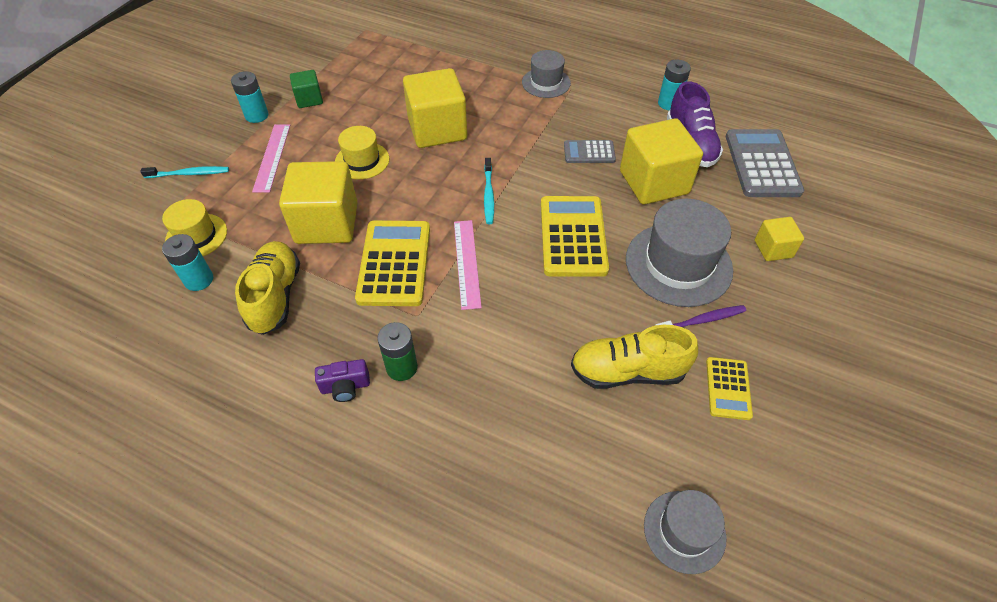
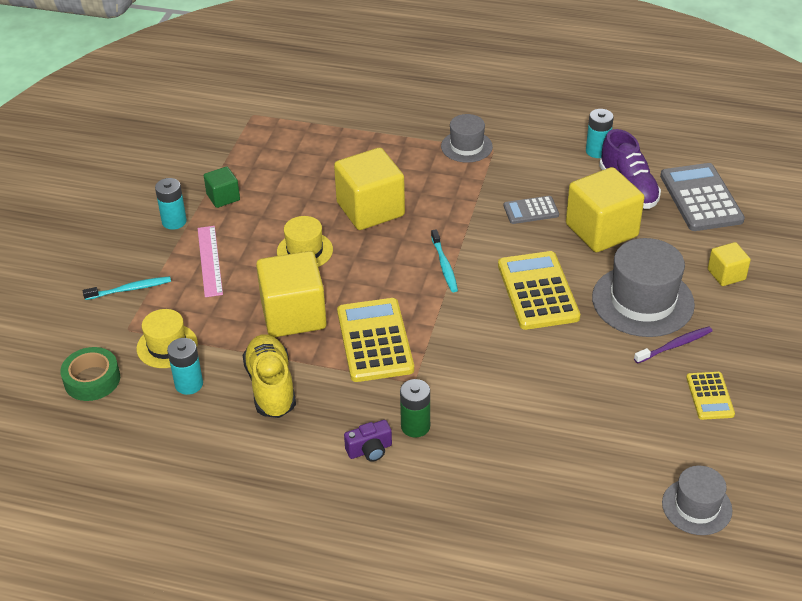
camera: 10 degrees left, 10 degrees down
pink ruler [454,220,482,310] -> none
yellow shoe [571,325,698,389] -> none
none -> green tape [60,347,120,401]

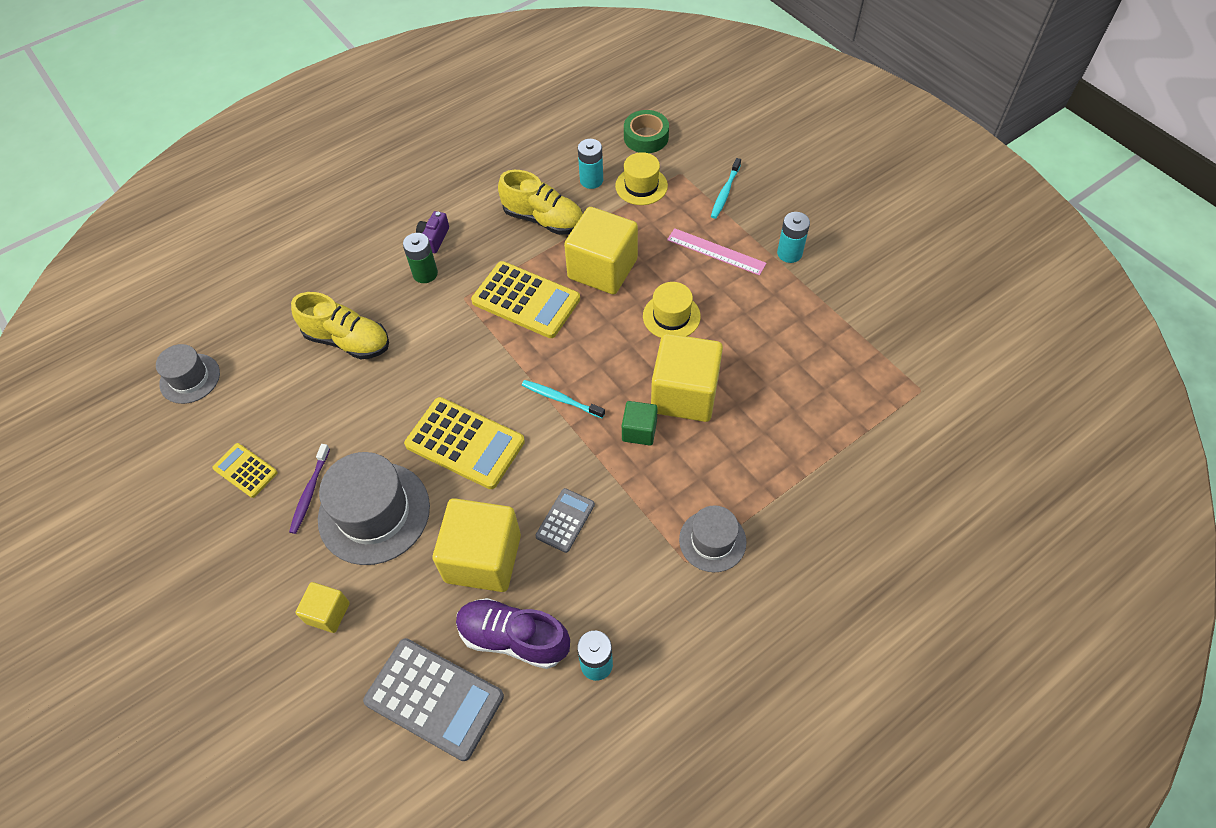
camera: 130 degrees right, 15 degrees up
green cube [204,166,240,208] -> green cube moved to [622,401,658,445]
none -> yellow shoe [291,292,389,359]

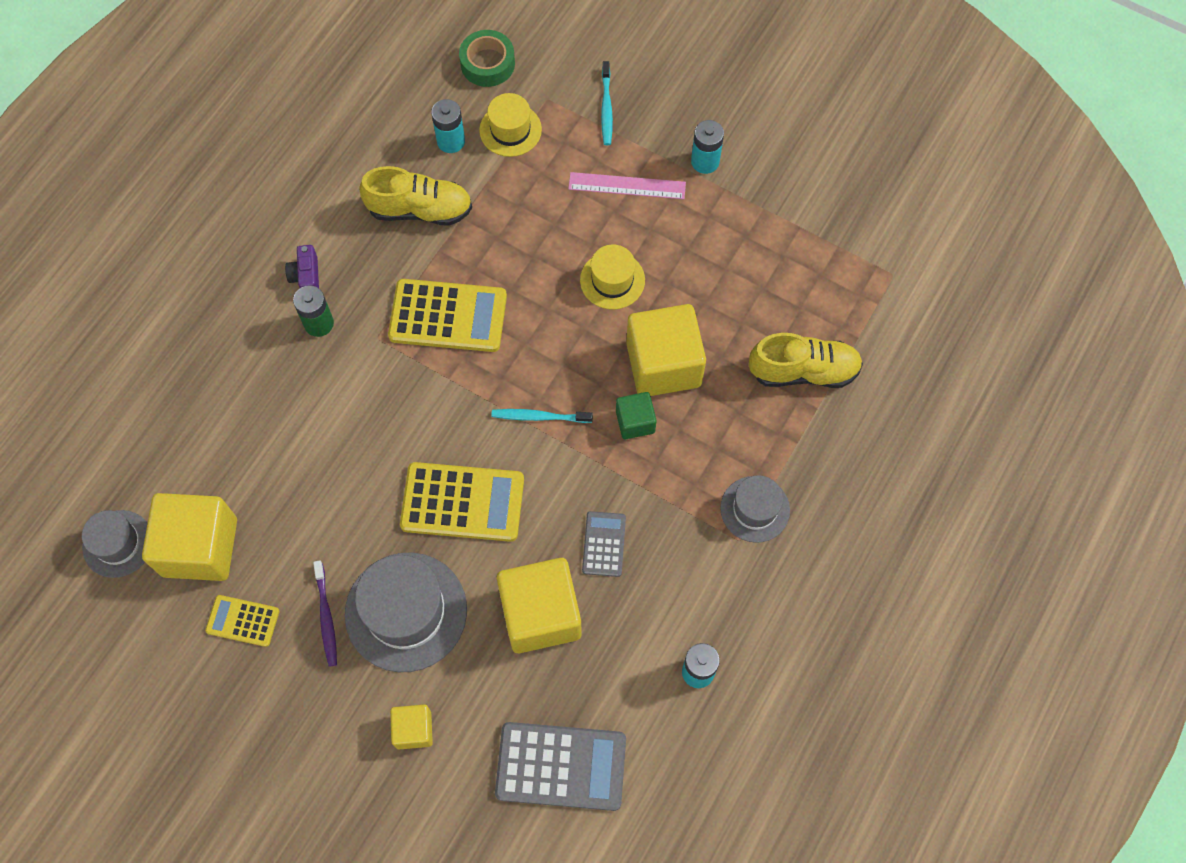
camera: 25 degrees left, 10 degrees up
yellow shoe [291,292,389,359] -> yellow shoe moved to [749,333,863,388]
purple shoe [456,598,570,669] -> none
yellow cube [564,207,638,295] -> yellow cube moved to [142,493,237,581]

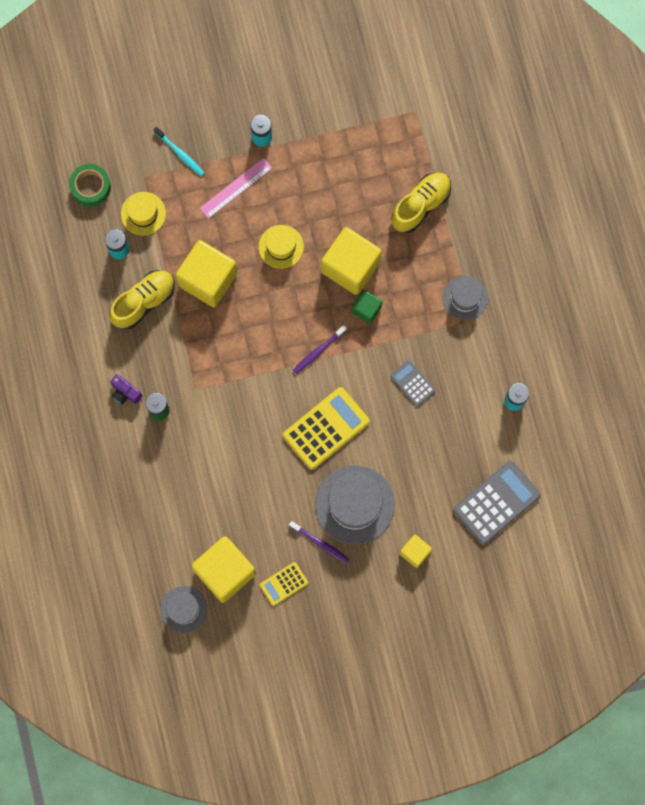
camera: 45 degrees left, 10 degrees up
yellow calculator [388,279,507,352] -> none
turquoise toothbrush [491,409,593,423] -> purple toothbrush [293,325,347,374]
yellow cube [497,558,582,653] -> yellow cube moved to [176,240,237,307]

